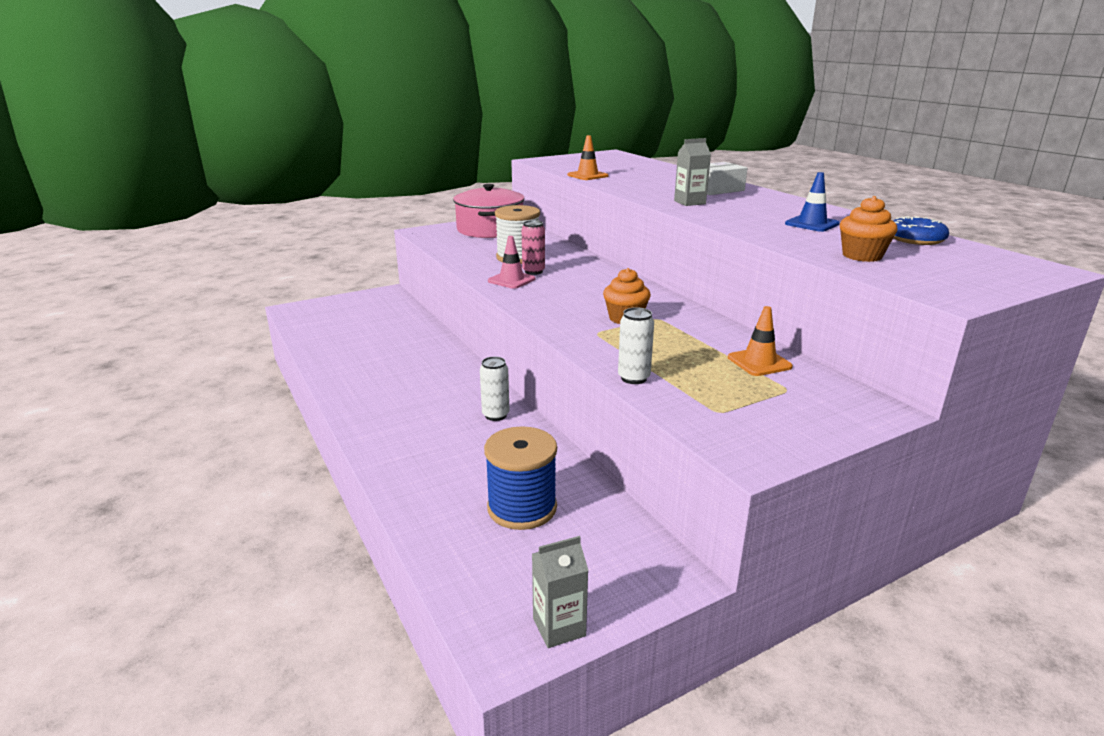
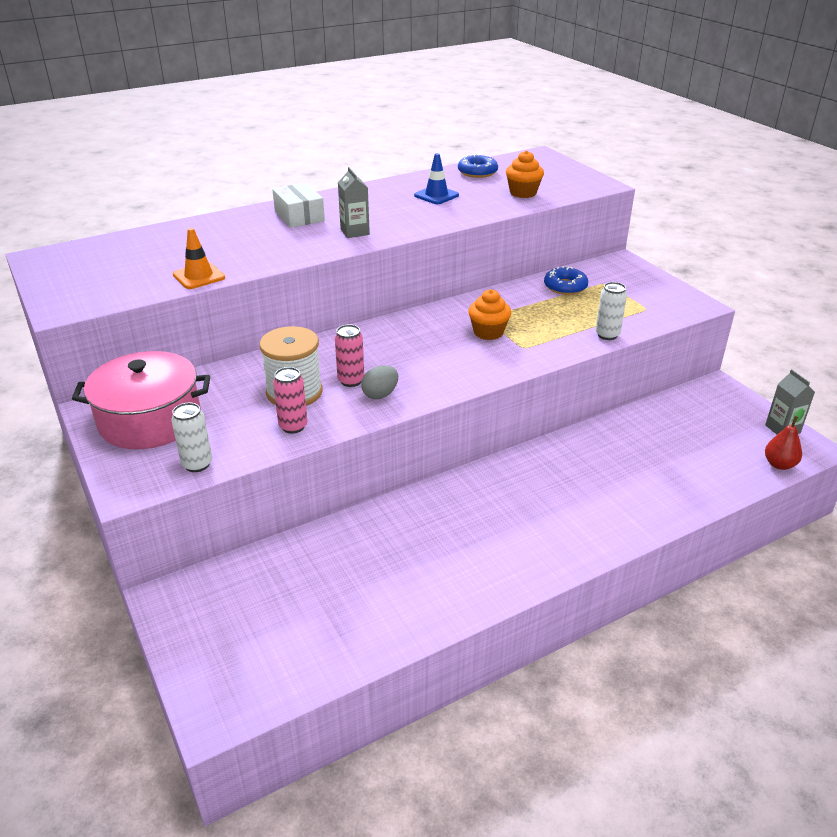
camera: 90 degrees left, 10 degrees up
white can [480,357,509,421] -> white can moved to [171,403,212,472]
blue spool [484,426,557,530] -> none
pink traffic cone [488,236,536,289] -> grey egg [361,365,398,399]
orange traffic cone [728,306,793,376] -> blue donut [544,266,588,295]
none -> pink can [273,367,307,434]
none -> red pear [765,408,804,470]

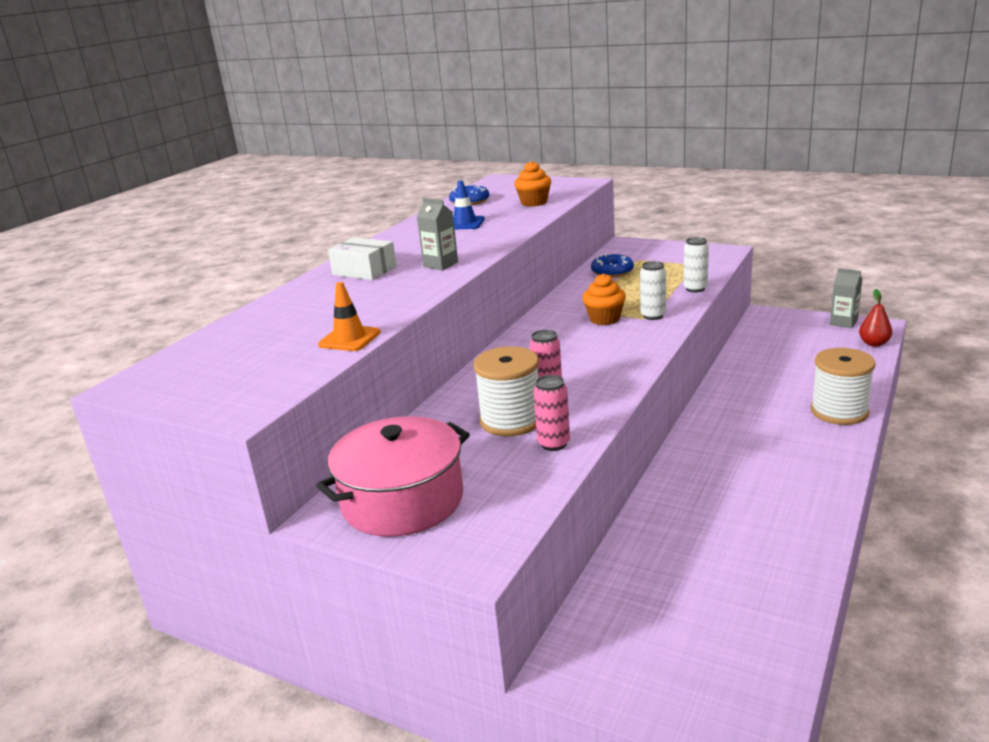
camera: 30 degrees left, 10 degrees down
white can [171,403,212,472] -> white can moved to [640,261,666,320]
grey egg [361,365,398,399] -> none
none -> white spool [811,348,876,425]

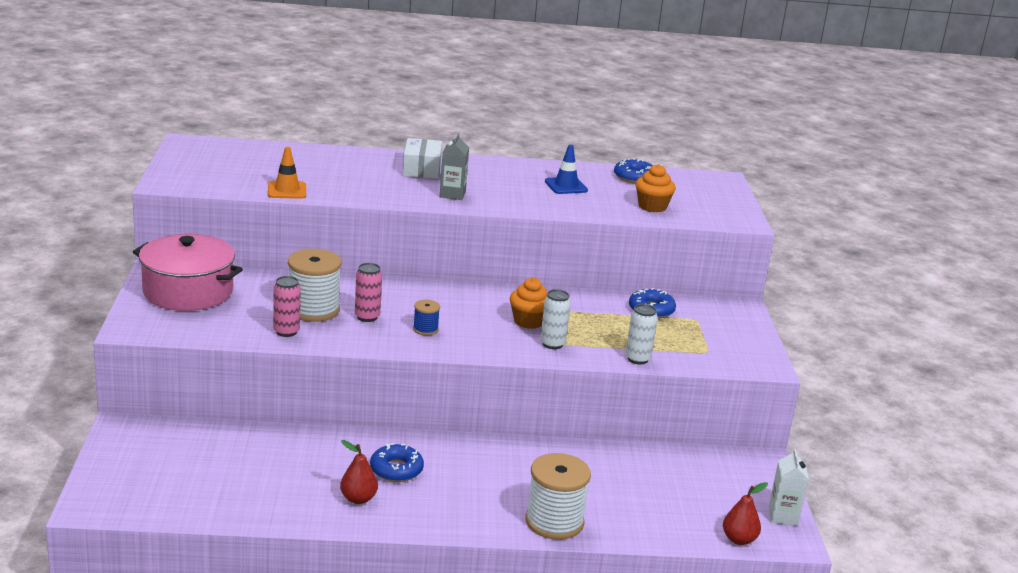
camera: 55 degrees right, 0 degrees up
grey carton [830,268,862,328] -> white carton [769,449,809,526]
none -> red pear [340,440,378,504]
none -> blue donut [370,443,424,482]
none -> blue spool [413,300,440,335]

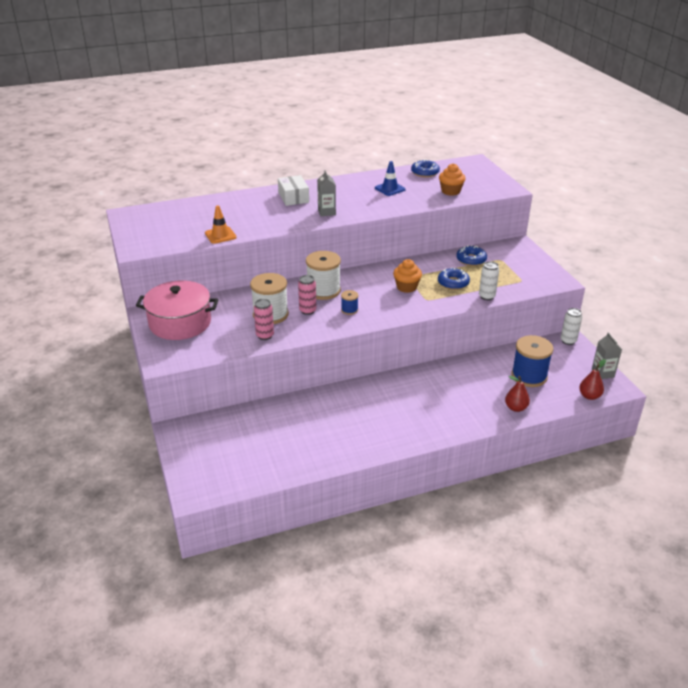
camera: 15 degrees left, 10 degrees up
red pear [340,440,378,504] -> red pear moved to [505,376,530,412]
blue donut [370,443,424,482] -> blue donut moved to [438,268,470,290]
white spool [525,453,591,540] -> white spool moved to [306,251,341,300]
white can [540,289,571,349] -> white can moved to [561,308,582,345]
white carton [769,449,809,526] -> grey carton [592,332,622,379]
none -> blue spool [511,335,553,387]

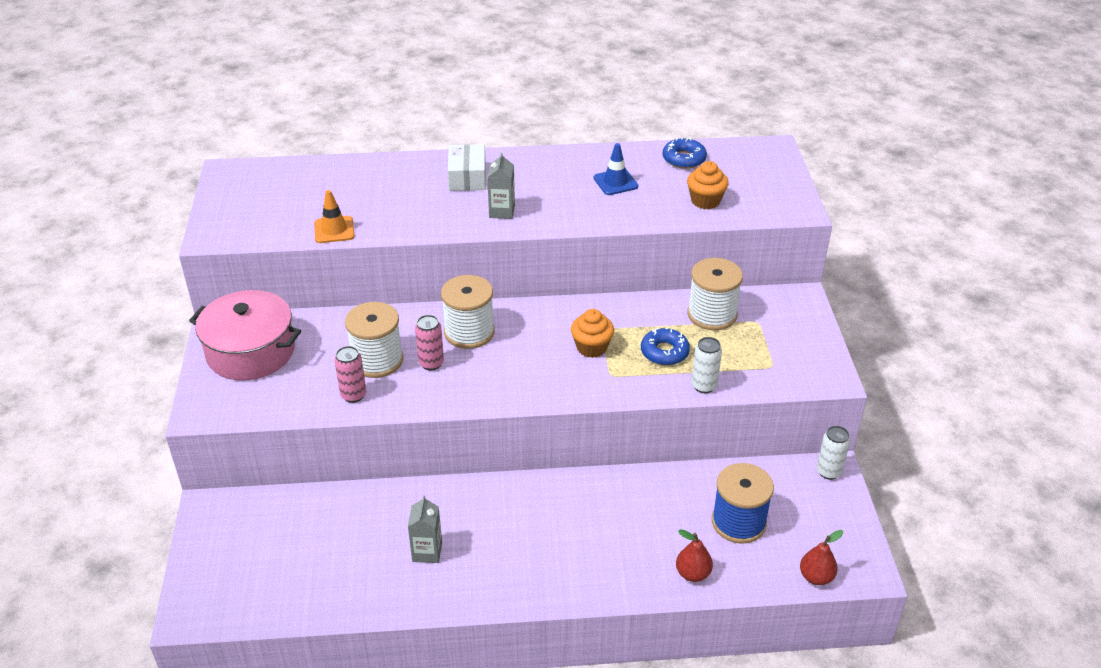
camera: 15 degrees right, 5 degrees up
blue spool [341,290,358,315] -> none
blue donut [456,245,487,266] -> white spool [687,258,743,330]
grey carton [592,332,622,379] -> grey carton moved to [408,496,442,563]

